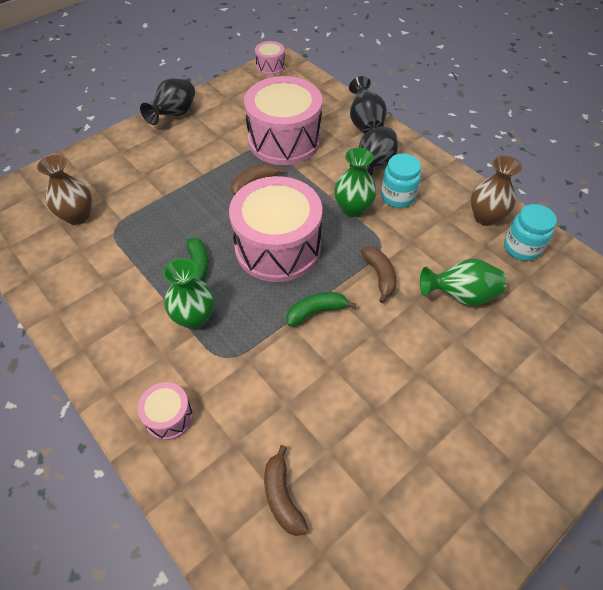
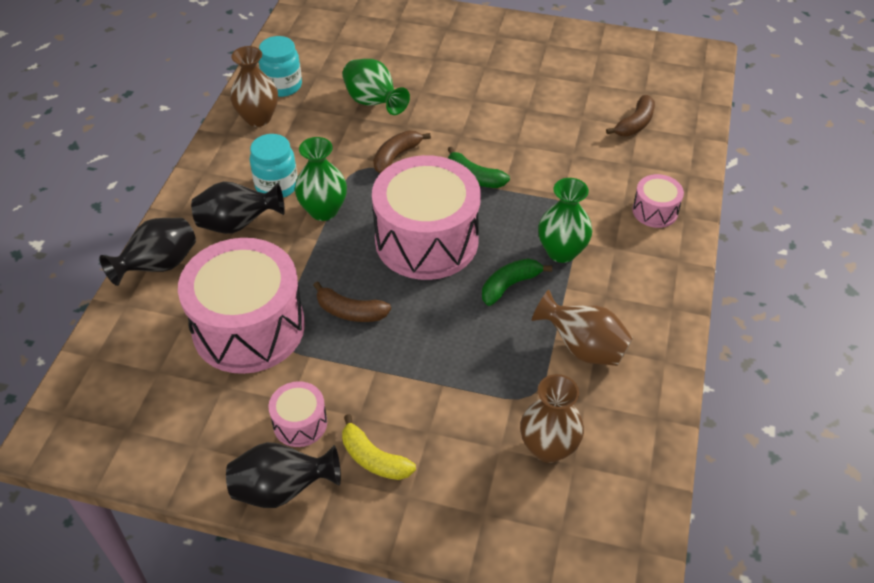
camera: 125 degrees left, 5 degrees down
pink drum [255,41,285,75] -> pink drum moved to [269,381,327,447]
none -> yellow banana [342,414,416,480]
none -> brown vase [532,290,633,366]

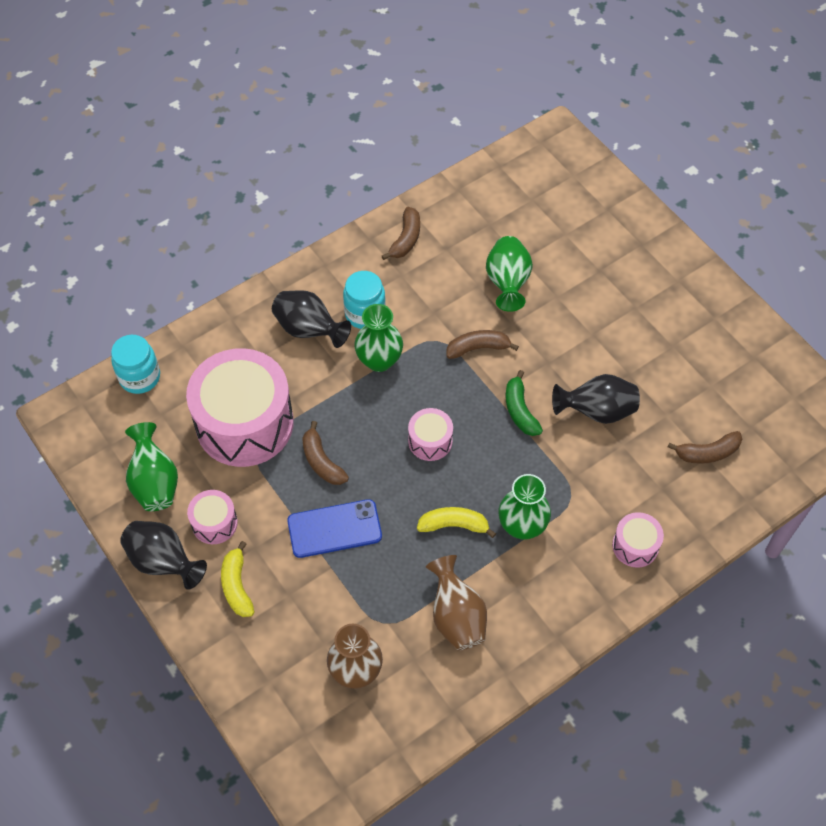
camera: 40 degrees right, 10 degrees up
black vase [100,218,196,286] -> black vase moved to [552,374,640,424]
brown vase [230,46,278,127] -> brown banana [382,207,420,260]
turquoise jar [258,36,302,97] -> turquoise jar moved to [111,335,160,394]
pink drum [372,155,481,280] -> pink drum [408,408,453,461], size x0.45
green banana [482,259,552,306] -> yellow banana [417,507,496,538]
none -> green vase [125,422,178,511]
none -> blue phone [287,499,382,558]

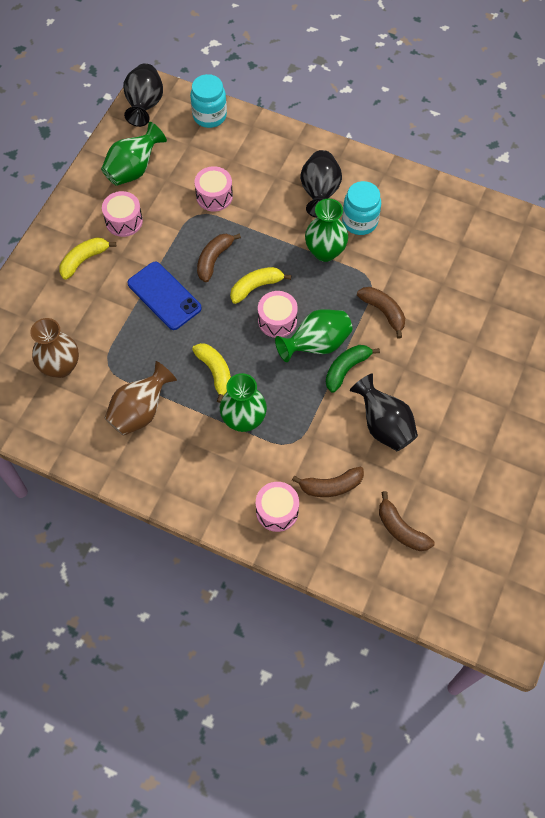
camera: 60 degrees right, 5 degrees up
black vase [120,521,207,590] -> black vase moved to [123,63,163,127]
pink drum [186,348,294,467] -> pink drum [194,166,233,211], size x0.45
brown banana [382,207,420,260] -> brown banana moved to [292,466,364,497]
green vase [486,236,533,312] -> green vase moved to [275,309,352,362]
none -> yellow banana [230,267,292,304]

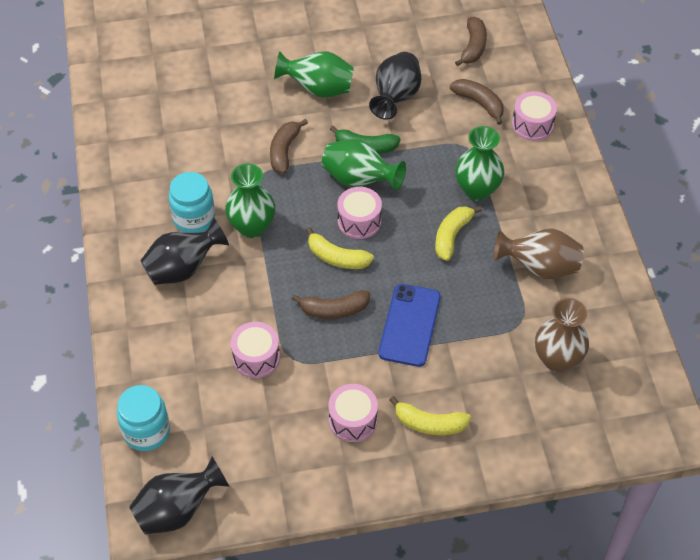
camera: 125 degrees left, 10 degrees down
green vase [101,122,167,186] -> green vase moved to [274,51,354,98]

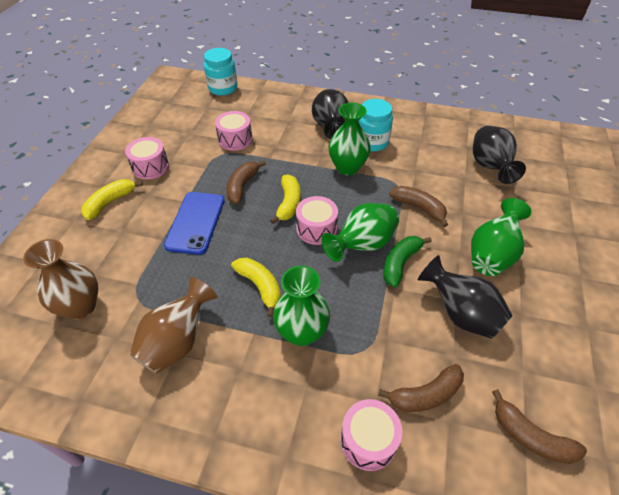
camera: 115 degrees right, 5 degrees down
black vase [129,457,229,534] -> black vase moved to [473,126,526,184]
yellow banana [306,227,374,269] -> yellow banana turned 135 degrees clockwise [270,174,301,224]
blue phone [379,284,441,367] -> blue phone turned 60 degrees clockwise [164,192,225,255]

